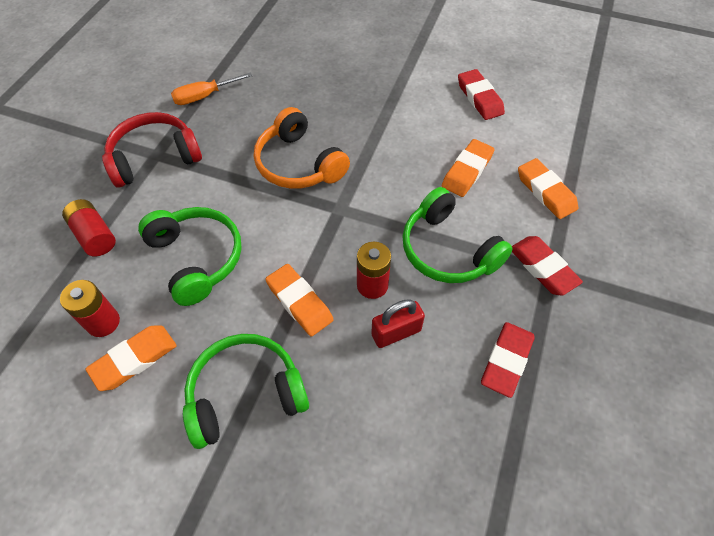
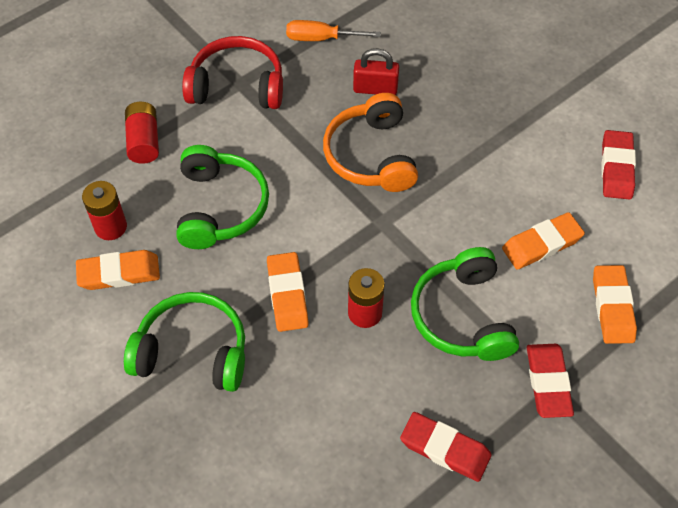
camera: 30 degrees right, 0 degrees up
red padlock [371,299,425,348] -> red padlock moved to [353,48,399,95]
red eraser [481,322,535,398] -> red eraser turned 60 degrees clockwise [400,412,492,482]

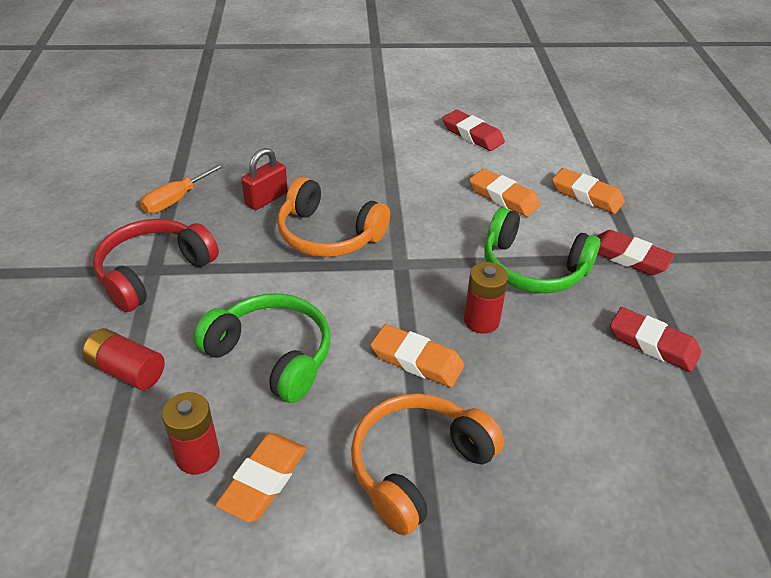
camera: 55 degrees left, 15 degrees down
green headphones [124,292,245,392] -> orange headphones [351,393,504,535]
red eraser [400,412,492,482] -> red eraser turned 60 degrees clockwise [610,307,701,372]
orange eraser [502,212,585,270] -> orange eraser turned 60 degrees counterclockwise [469,169,541,217]

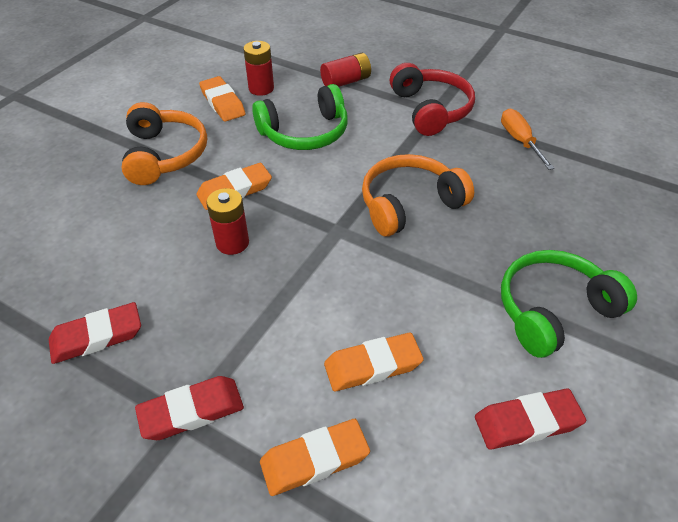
camera: 125 degrees right, 5 degrees up
red padlock [241,148,288,210] -> none
green headphones [484,207,600,293] -> green headphones moved to [501,250,637,358]

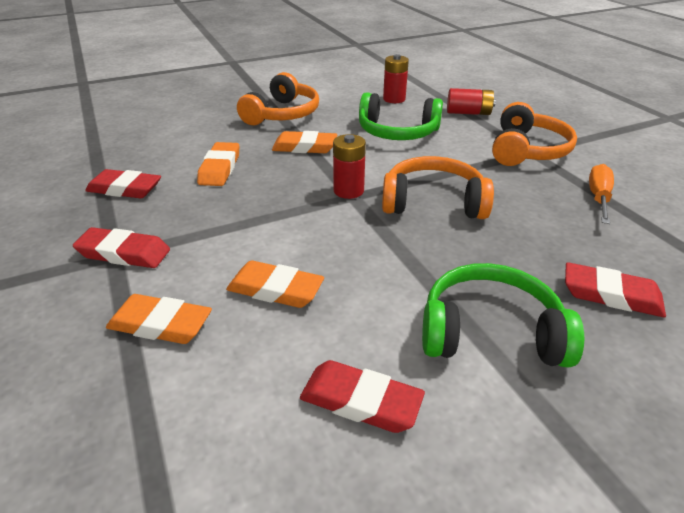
camera: 35 degrees right, 10 degrees down
orange eraser [199,76,246,122] -> orange eraser moved to [197,142,240,186]
red battery [206,188,249,255] -> red battery moved to [333,134,366,199]
red headphones [390,63,475,136] -> orange headphones [492,102,577,166]
none -> red eraser [565,262,666,317]

